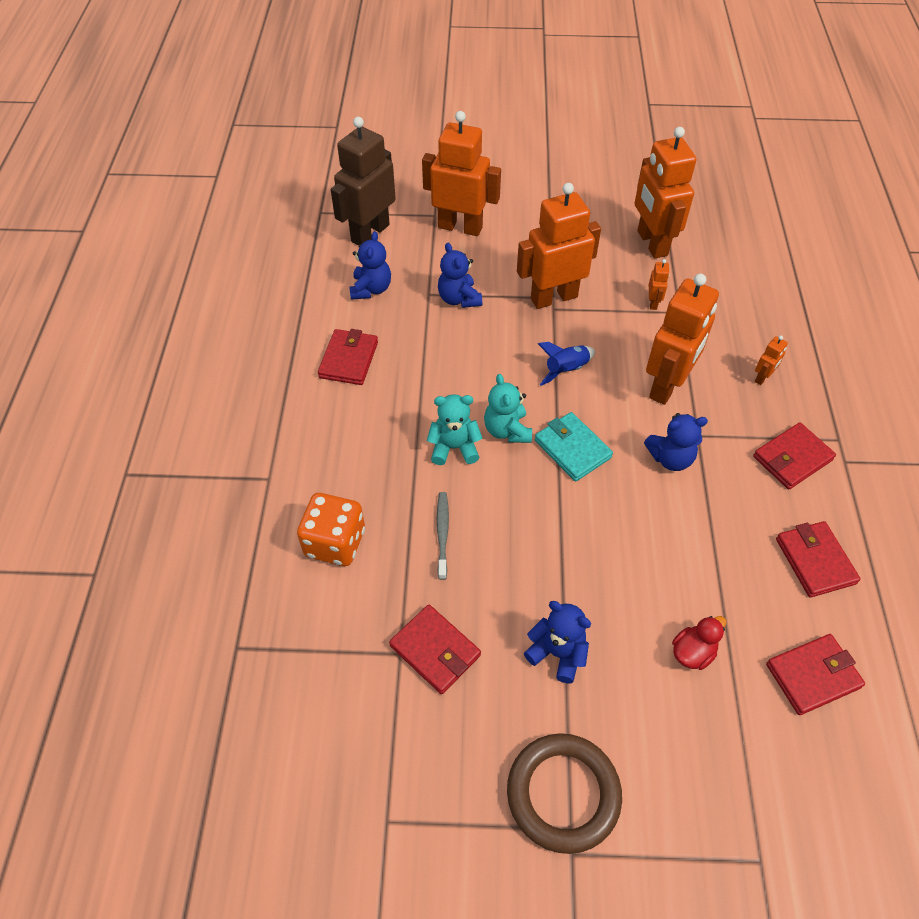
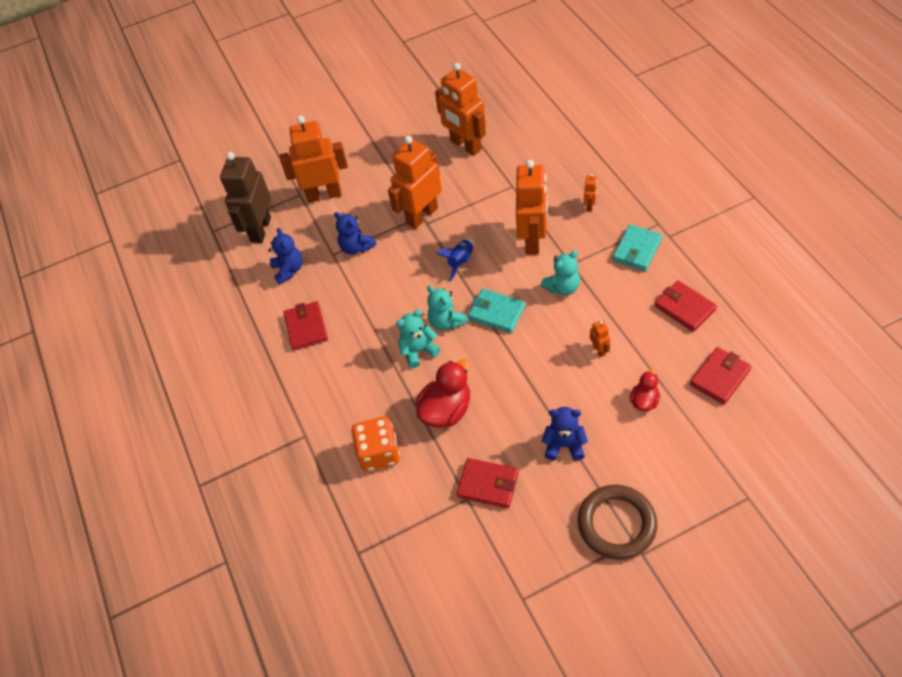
camera: 20 degrees left, 0 degrees up
grey toothbrush [437,492,449,580] -> red duck [416,359,471,428]
blue teddy bear [644,413,708,471] -> turquoise teddy bear [540,250,580,295]
orange robot [649,259,670,310] -> orange robot moved to [590,320,610,357]
red wallet [753,422,836,489] -> turquoise wallet [612,224,662,271]

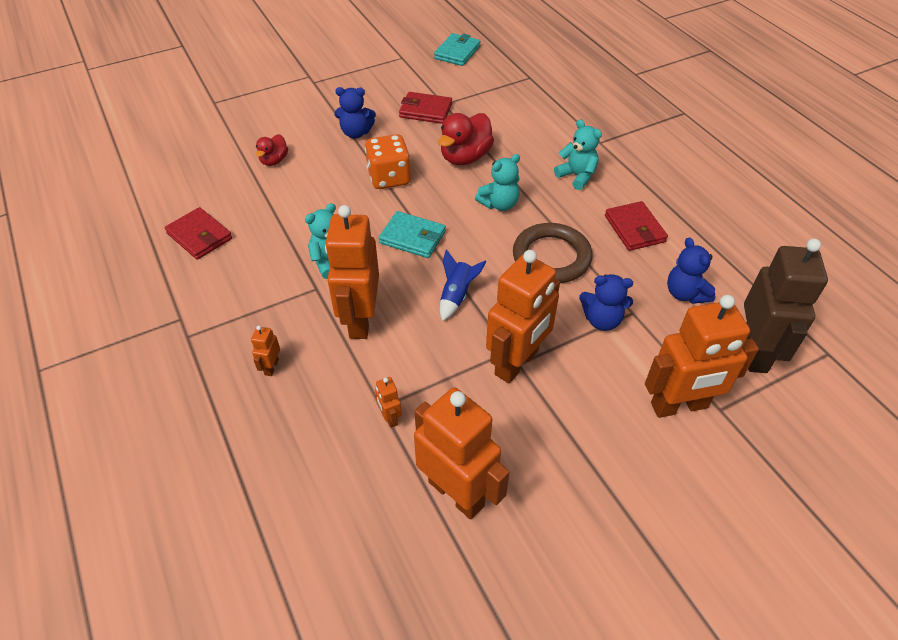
camera: 170 degrees right, 5 degrees down
blue teddy bear [334,212,376,255] -> blue teddy bear turned 150 degrees clockwise [579,274,633,331]
orange dice [351,417,400,472] -> orange dice moved to [365,134,411,189]
turquoise teddy bear [427,286,468,330] -> turquoise teddy bear moved to [554,119,602,190]
brown ring [578,485,657,560] -> brown ring moved to [513,223,592,283]
orange robot [590,320,610,357] -> orange robot moved to [375,377,402,428]
turquoise wallet [612,224,662,271] -> turquoise wallet moved to [434,33,481,66]
red wallet [690,347,752,405] -> none

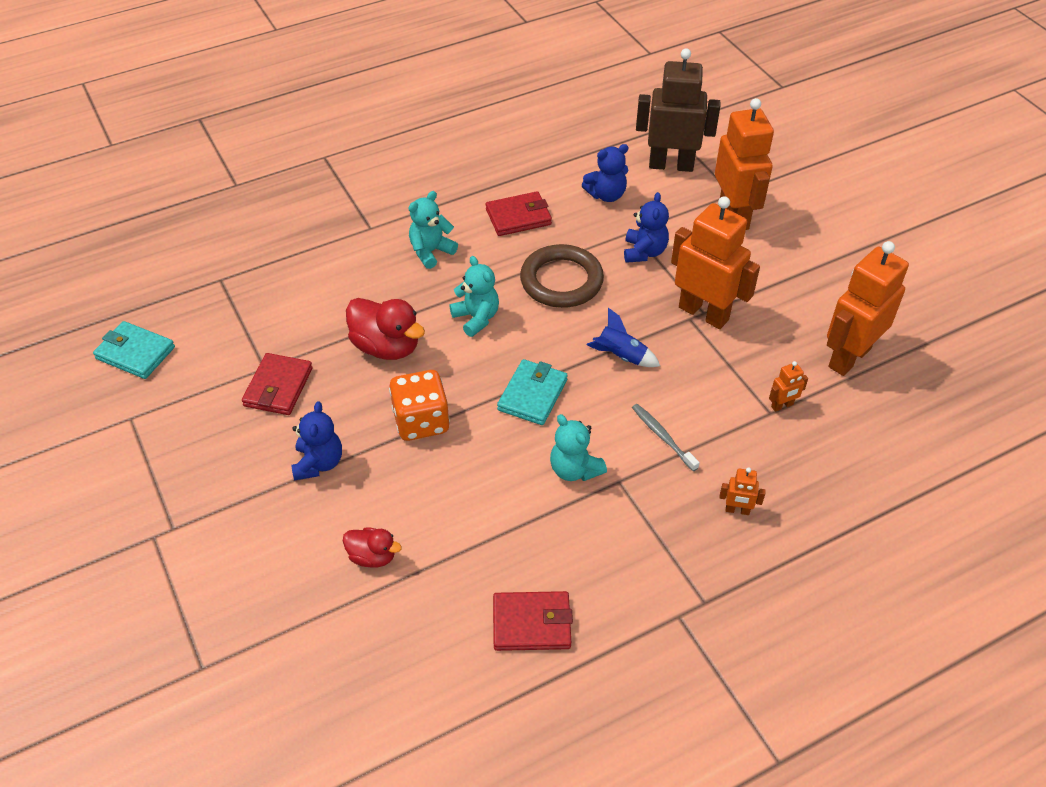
camera: 90 degrees left, 0 degrees up
red wallet [165,207,232,260] -> red wallet turned 45 degrees clockwise [493,591,573,651]
orange robot [325,205,379,339] -> grey toothbrush [632,404,700,471]

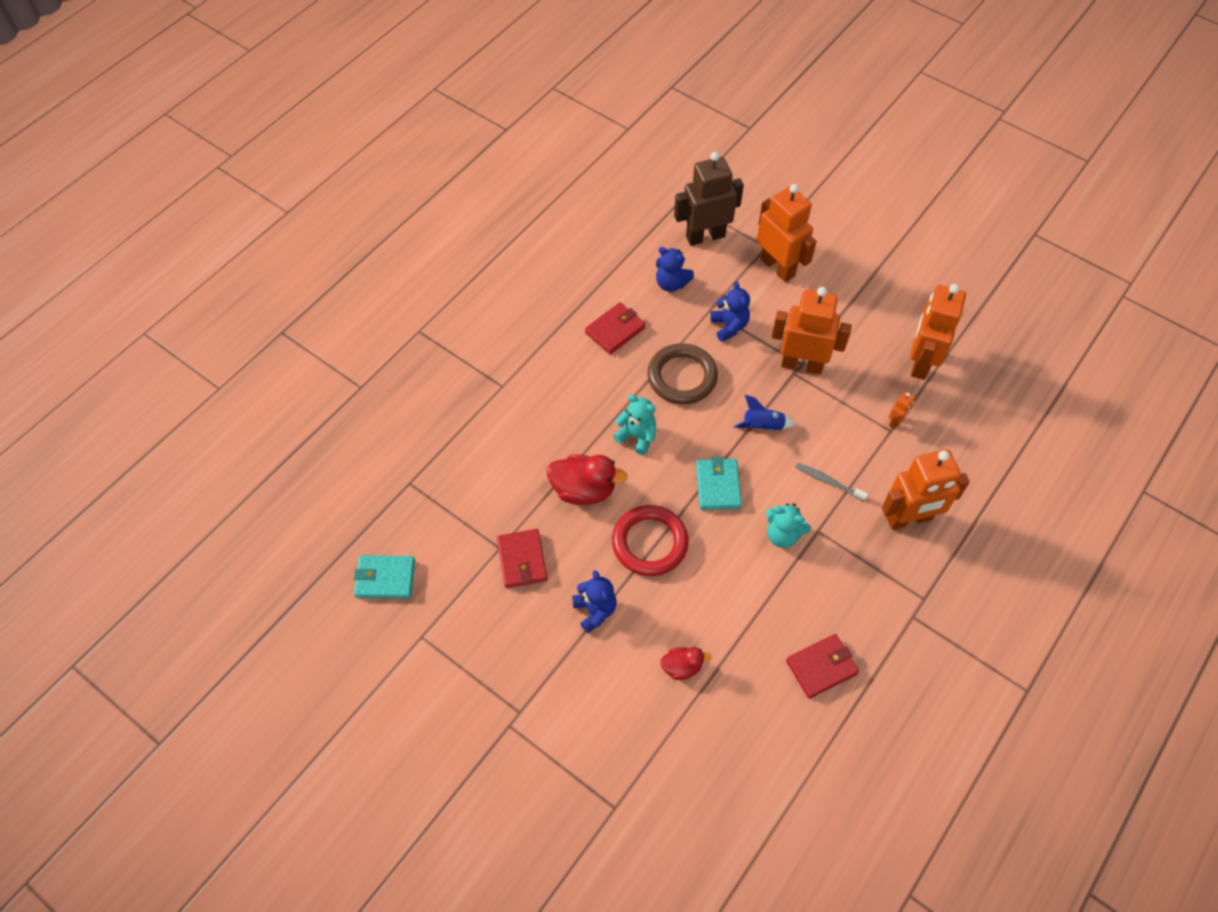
camera: 25 degrees left, 10 degrees up
orange dice [389,370,450,441] -> red ring [612,505,689,576]
turquoise teddy bear [409,191,458,269] -> none
blue teddy bear [582,144,628,202] -> blue teddy bear turned 75 degrees clockwise [656,247,694,292]
orange robot [719,467,766,515] -> orange robot [882,449,970,530], size x2.42

